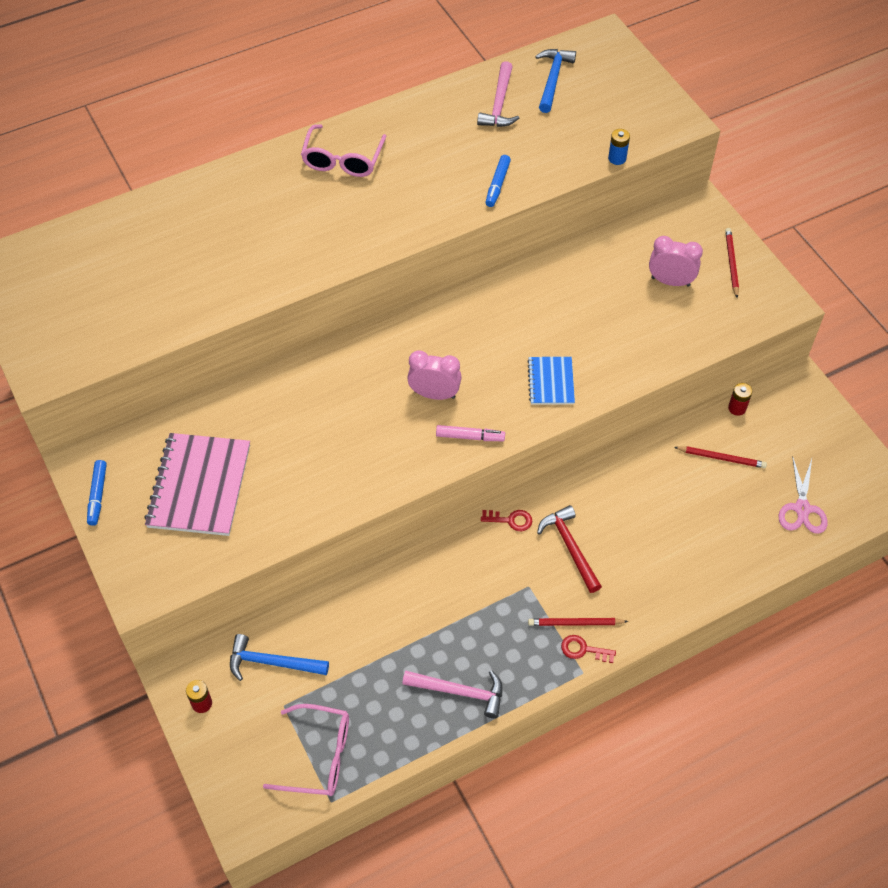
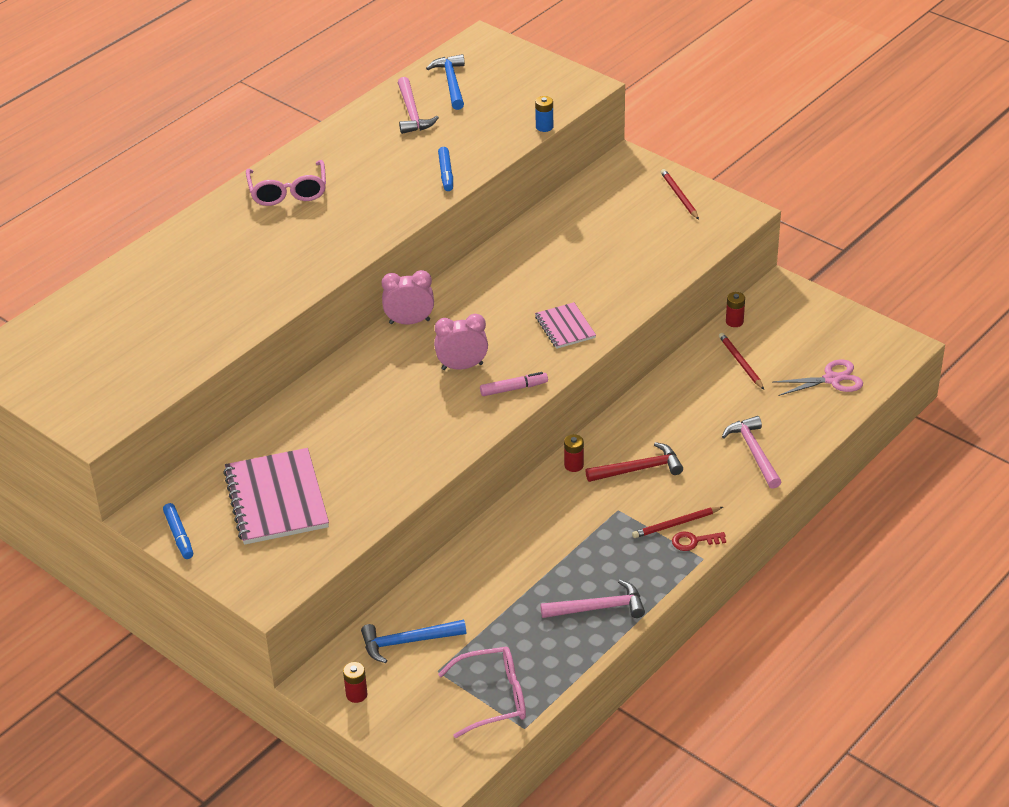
camera: 20 degrees left, 15 degrees down
red key [481,510,532,531] -> red battery [564,434,584,472]
blue notebook [527,357,575,405] -> pink notebook [535,302,596,349]
red hammer [537,505,602,593] -> red hammer turned 120 degrees clockwise [585,442,683,482]
pink clock [649,236,703,287] -> pink clock moved to [382,270,434,324]
red pencil [674,446,767,468] -> red pencil turned 105 degrees counterclockwise [719,333,764,389]
pink scissors [779,456,828,534] -> pink scissors turned 90 degrees counterclockwise [773,359,863,396]
none -> pink hammer [722,416,781,489]

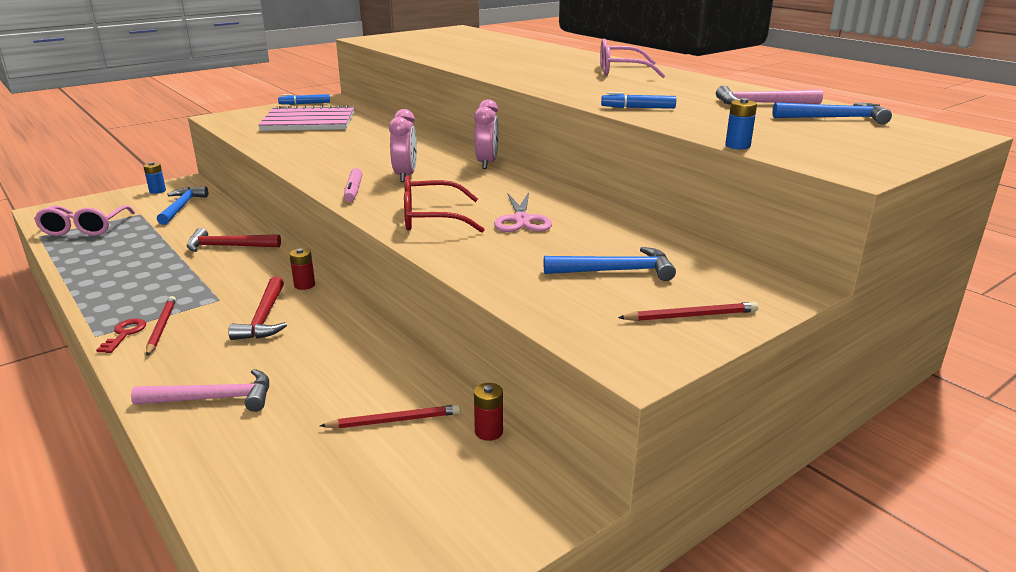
camera: 100 degrees right, 15 degrees down
red battery [343,662,367,703] -> blue battery [143,162,166,194]
pink notebook [535,302,596,349] -> red glasses [404,176,485,233]
pink hammer [540,580,645,618] -> none
pink scissors [773,359,863,396] -> pink scissors moved to [494,192,552,232]
none -> red hammer [187,228,281,252]
none -> blue hammer [543,247,676,281]

